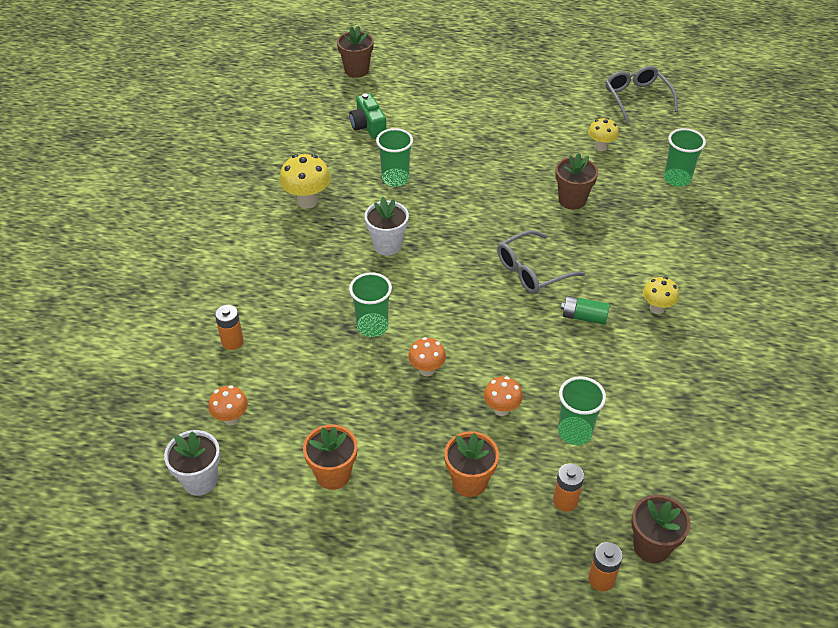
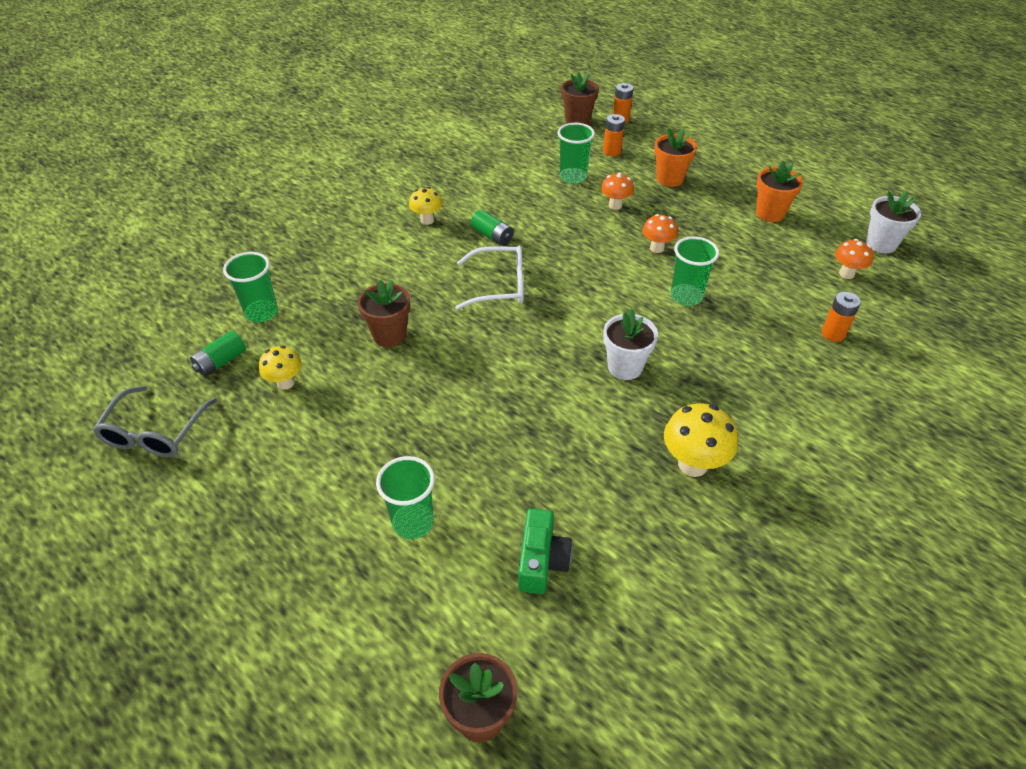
camera: 150 degrees left, 0 degrees up
green cup [376,128,413,187] -> green cup moved to [376,456,435,539]
grey glasses [497,230,585,294] -> white glasses [455,246,524,310]
none -> green battery [190,331,246,377]

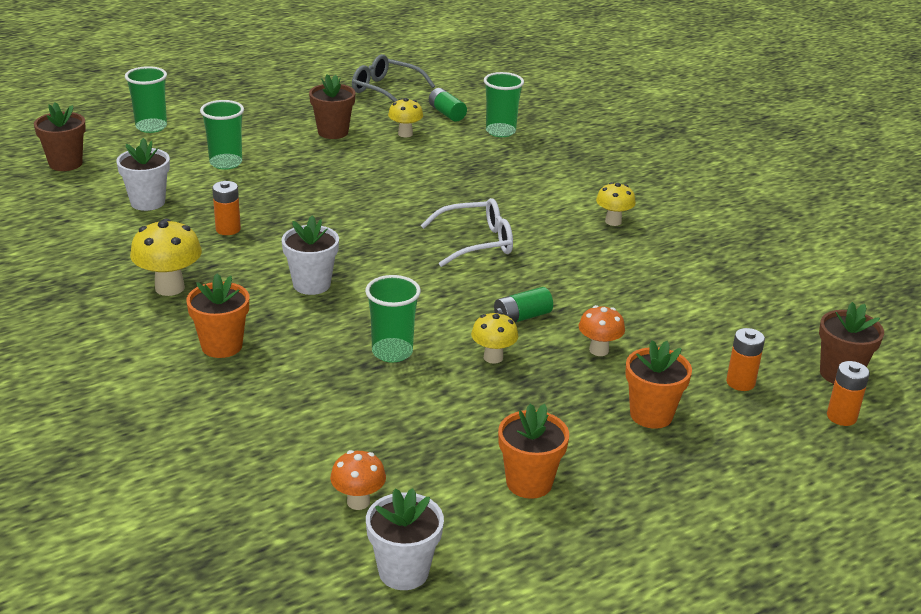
camera: 105 degrees right, 15 degrees down
brown flower pot [358,280,410,347] -> brown flower pot moved to [309,74,356,139]
white glasses [455,246,524,310] -> white glasses turned 120 degrees counterclockwise [420,198,513,267]
green battery [471,210,514,246] -> green battery moved to [494,287,553,322]
green camera [518,508,572,594] -> white flower pot [116,138,170,211]
green cup [558,123,595,184] -> green cup moved to [125,66,167,133]
orange mushroom [642,214,678,253] -> yellow mushroom [471,312,518,364]
orange battery [822,292,861,342] -> orange battery moved to [212,181,241,235]
none -> orange flower pot [186,273,249,358]

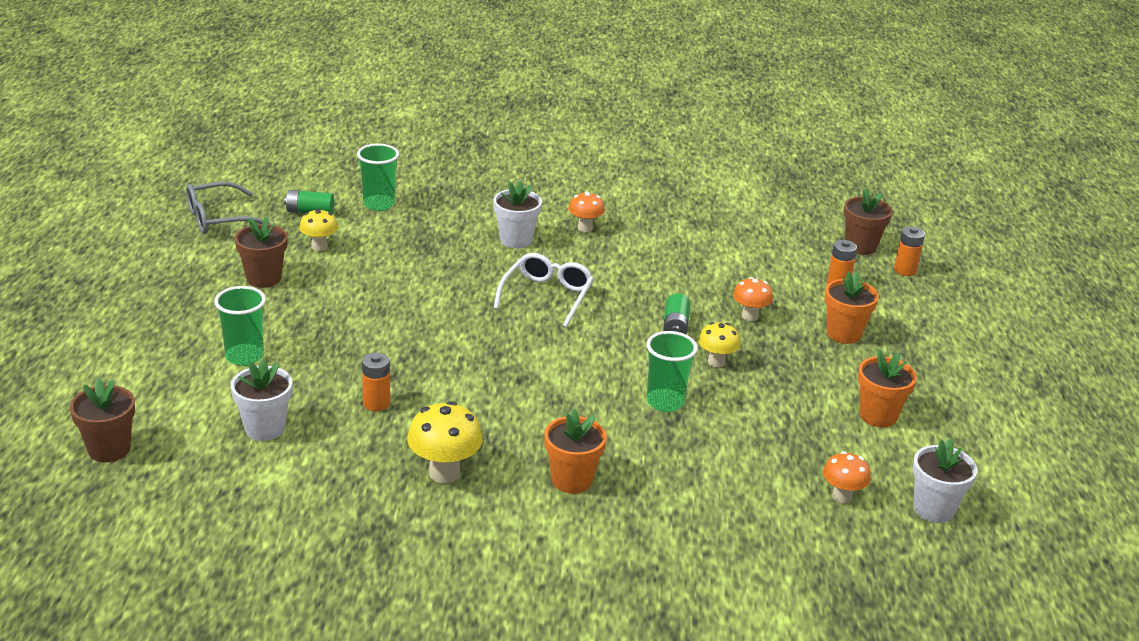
camera: 55 degrees left, 0 degrees up
green cup [125,66,167,133] -> none
white flower pot [281,216,339,295] -> white flower pot moved to [493,181,542,248]
yellow mushroom [596,182,636,226] -> orange mushroom [568,191,605,232]

